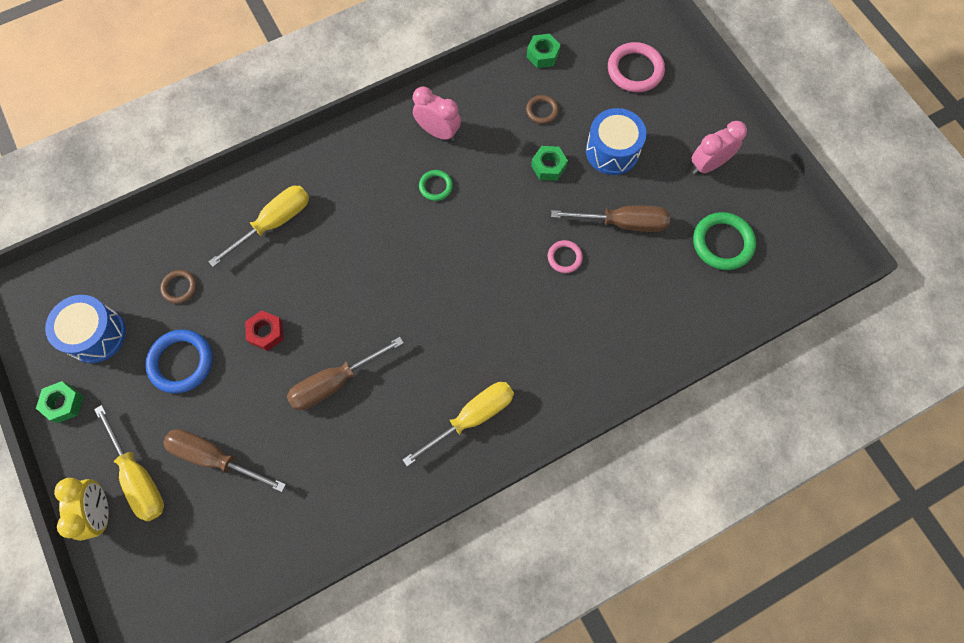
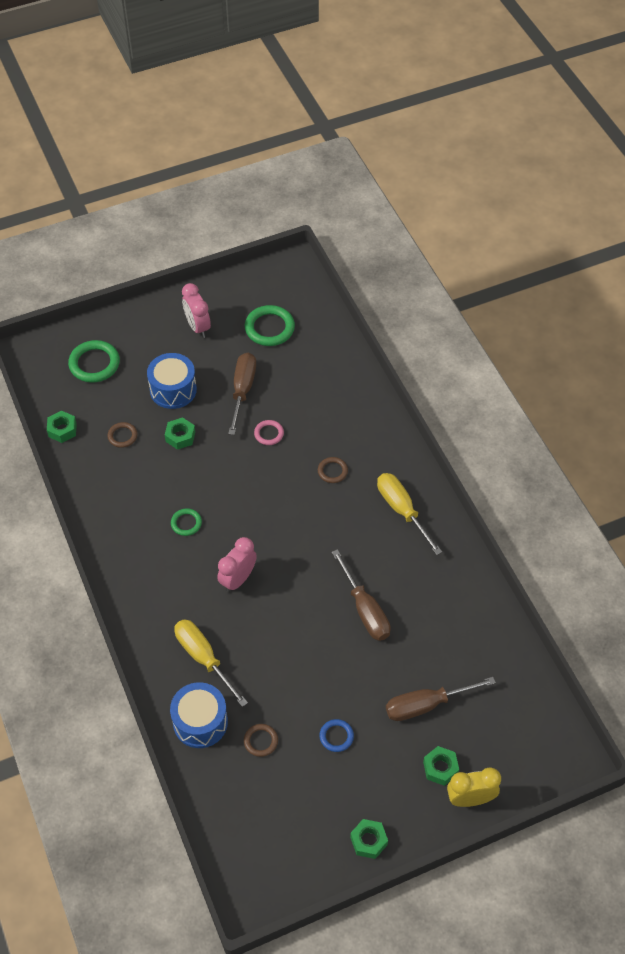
camera: 85 degrees left, 15 degrees down
blue drum [45,295,126,363] -> blue drum moved to [170,682,228,748]
yellow screwdriver [94,405,164,521] -> green nut [423,746,459,786]
blue ring [145,329,213,393] -> blue ring [320,719,354,752], size x0.56
brown screwdriver [163,429,286,492] -> brown screwdriver turned 45 degrees clockwise [386,677,496,721]
red nut [245,310,284,351] -> none
pink clock [413,86,461,141] -> pink clock moved to [217,537,257,593]
pink ring [608,42,665,92] -> green ring [68,340,120,383]
none -> brown ring [318,457,348,483]

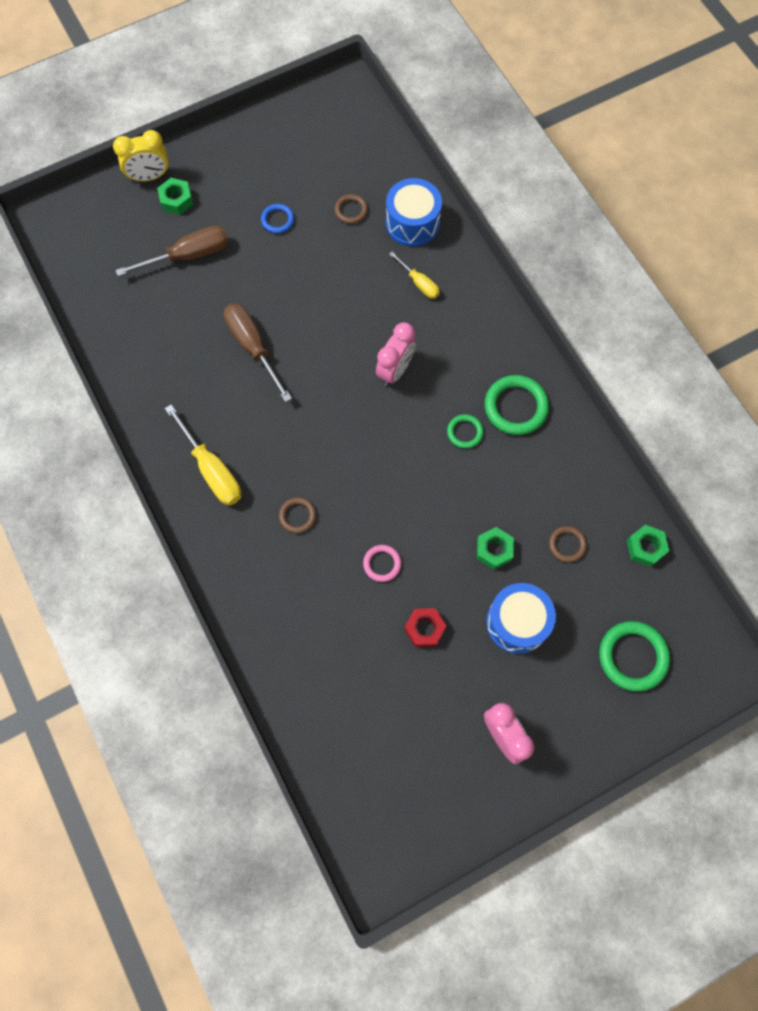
camera: 175 degrees right, 15 degrees up
yellow screwdriver [174,619,248,707] -> yellow screwdriver [389,252,440,299], size x0.58
brown screwdriver [228,353,256,435] -> red nut [404,608,446,647]
green ring [245,305,295,346] -> green ring moved to [485,375,549,435]
green nut [350,819,388,859] -> none

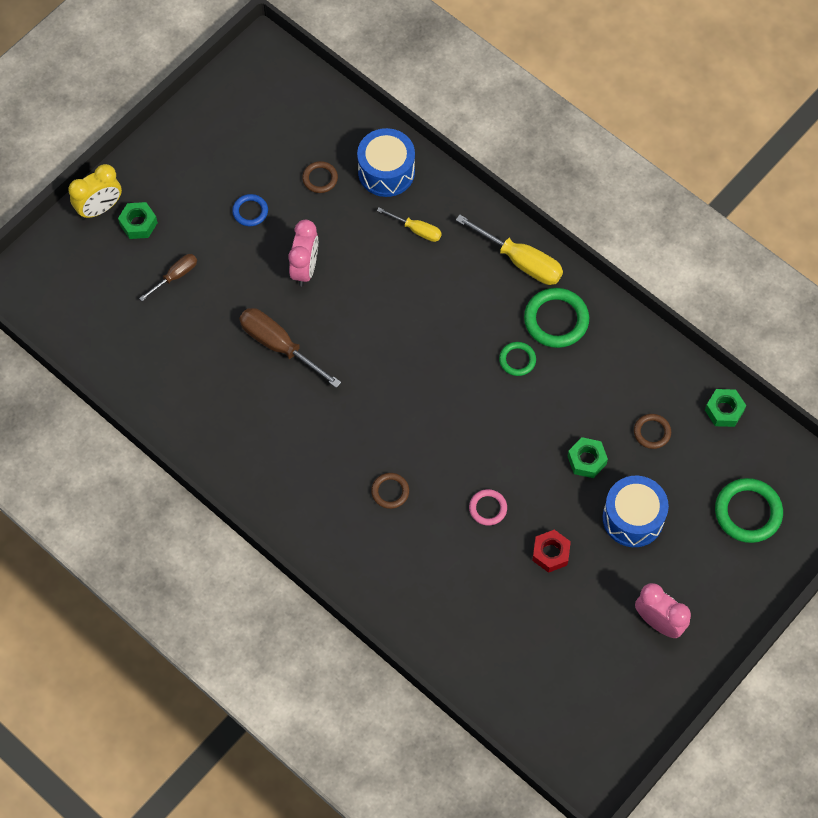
camera: 20 degrees left, 5 degrees down
brown screwdriver [116,226,229,276] -> brown screwdriver [139,254,197,301], size x0.58
yellow screwdriver [165,405,241,506] -> yellow screwdriver moved to [456,215,563,285]
pink clock [376,322,416,386] -> pink clock moved to [288,220,318,286]

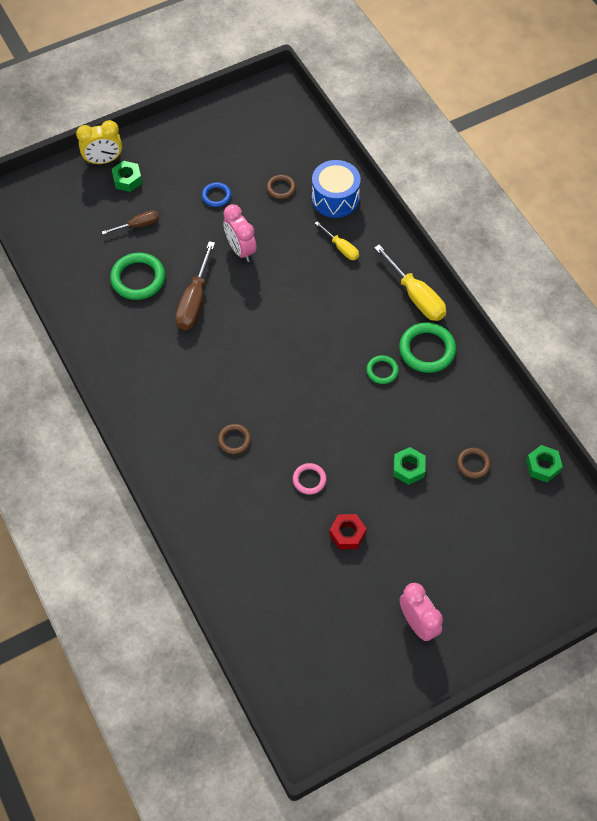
camera: 20 degrees right, 5 degrees down
brown screwdriver [239,308,341,388] -> brown screwdriver turned 135 degrees counterclockwise [175,241,215,330]
pink clock [288,220,318,286] -> pink clock turned 120 degrees clockwise [223,204,257,262]
blue drum [602,476,669,547] -> none
green ring [715,478,783,543] -> green ring moved to [110,253,165,300]

